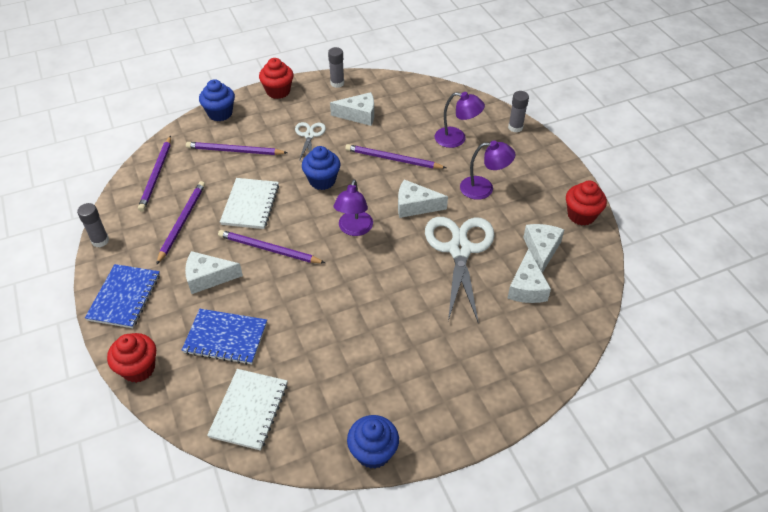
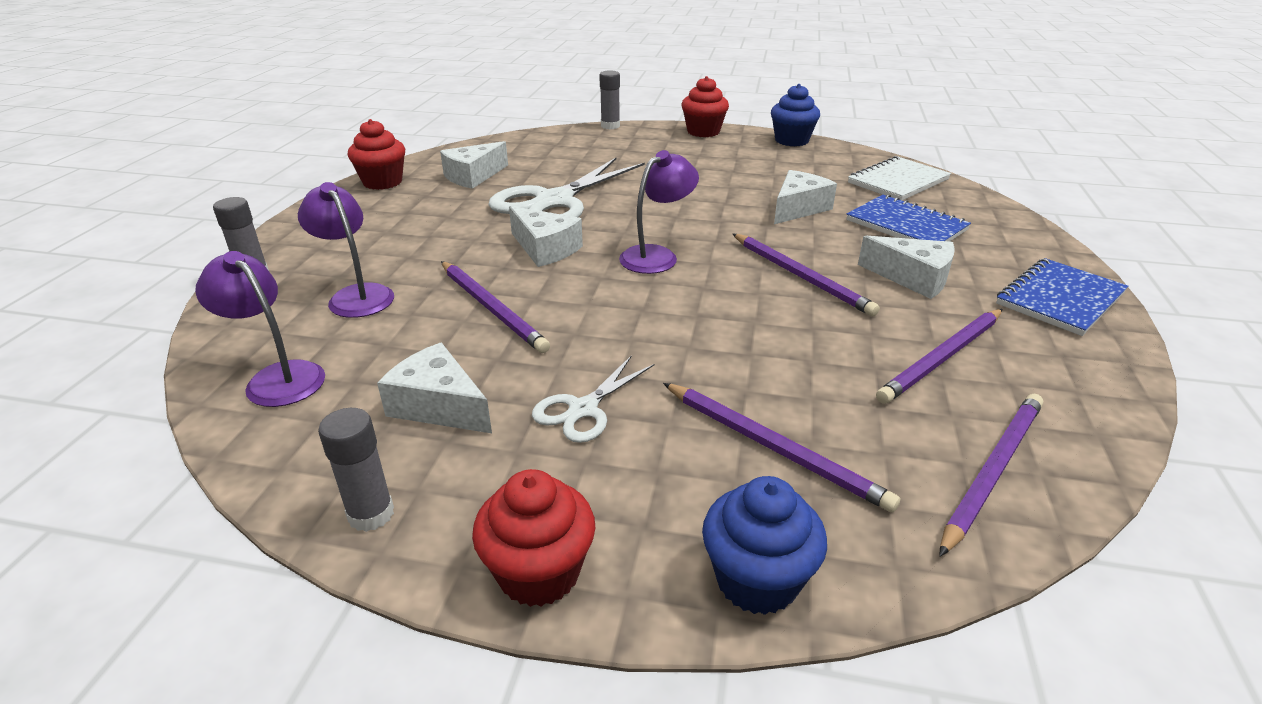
camera: 145 degrees left, 15 degrees down
grey glue stick [77,203,109,247] -> grey glue stick moved to [599,70,620,129]
red cupcake [107,333,156,383] -> red cupcake moved to [681,76,729,137]
white notebook [220,178,279,229] -> none
blue cupcake [302,146,340,190] -> none
purple lamp [460,141,515,200] -> purple lamp moved to [195,251,325,407]
white cheese [507,249,551,303] -> white cheese moved to [774,170,837,224]

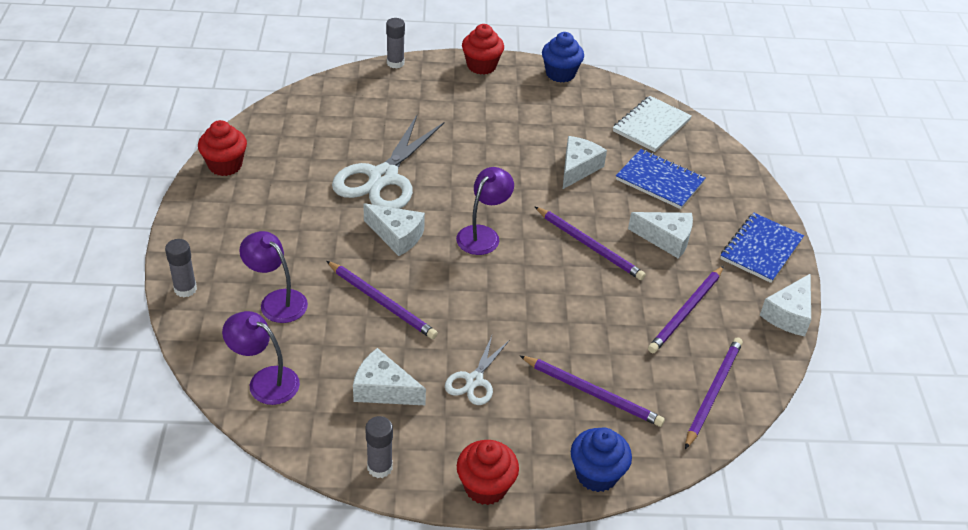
camera: 15 degrees left, 10 degrees up
white cheese [440,141,508,189] -> white cheese moved to [760,273,811,336]

